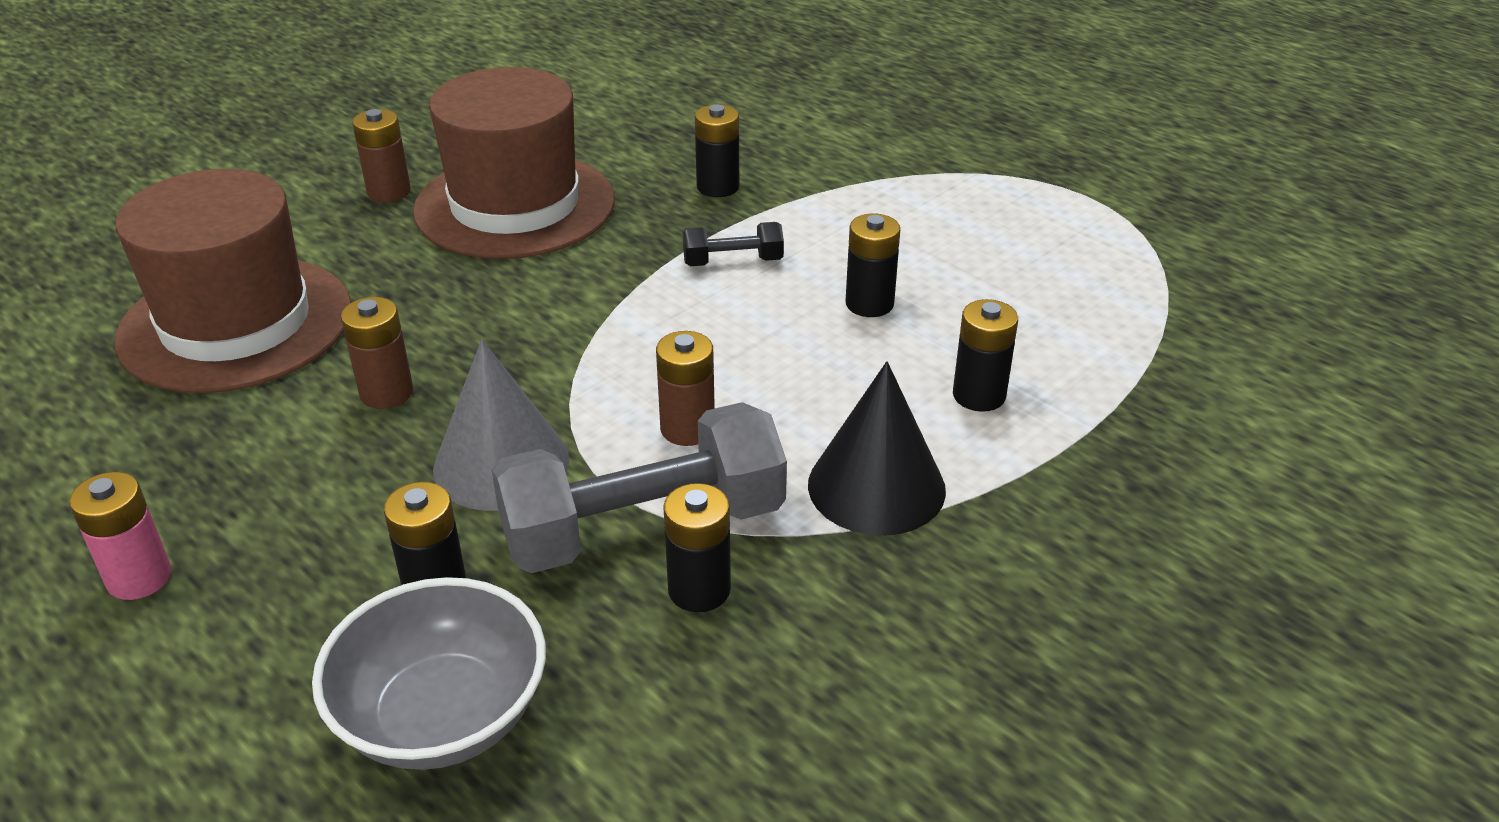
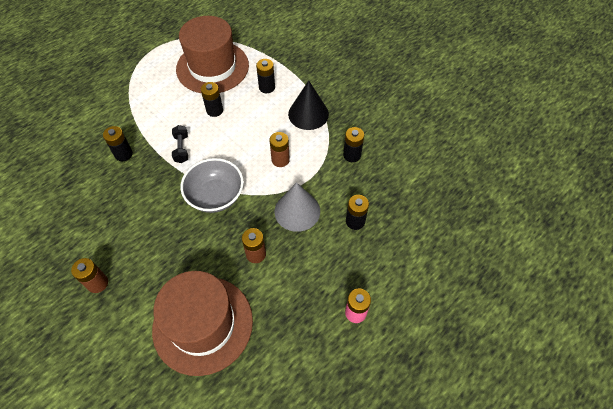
camera: 90 degrees left, 20 degrees up
grey bowl [312,577,546,770] -> grey bowl moved to [181,158,244,213]
brown hat [413,67,615,259] -> brown hat moved to [176,16,249,93]
grey dumbbell [491,402,787,573] -> none

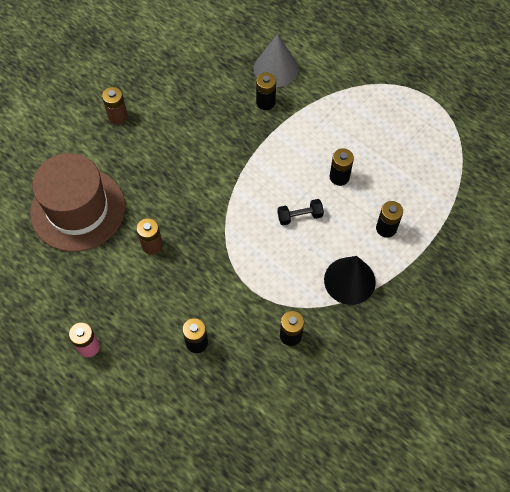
camera: 85 degrees right, 5 degrees up
black dumbbell [172,125,188,163] -> black dumbbell moved to [278,199,324,225]
brown hat [176,16,249,93] -> none
grey bowl [181,158,244,213] -> none
brown battery [270,132,290,167] -> none
grey cone [275,182,320,232] -> grey cone moved to [254,34,299,87]

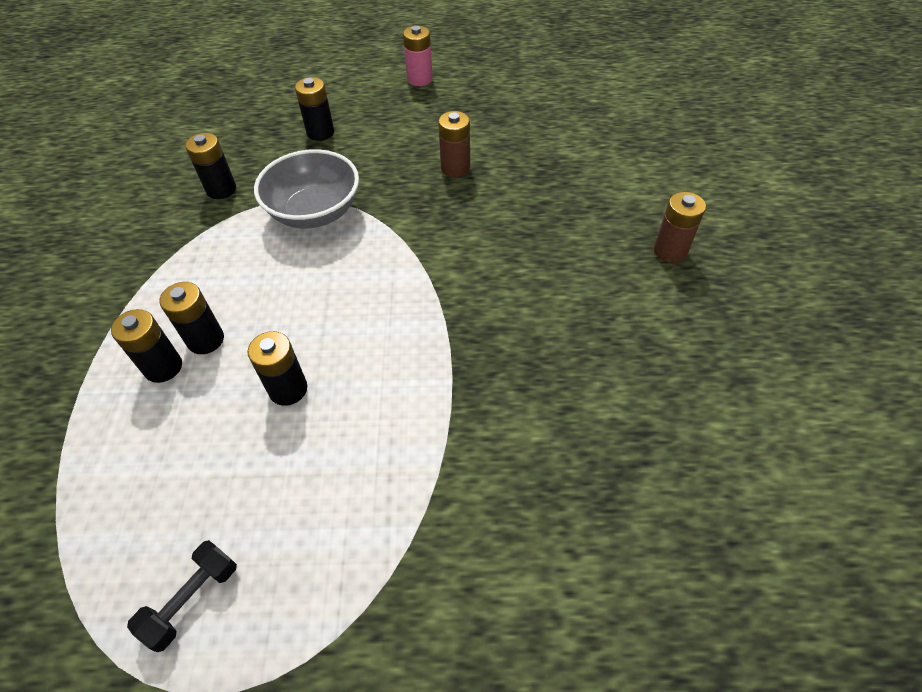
camera: 140 degrees right, 10 degrees down
brown hat [30,153,125,252] -> none
grey cone [254,34,299,87] -> none
black battery [256,72,276,110] -> black battery moved to [159,282,224,354]
black dumbbell [278,199,324,225] -> black dumbbell moved to [127,540,237,652]
black cone [324,256,376,305] -> none
none -> grey bowl [254,149,359,229]

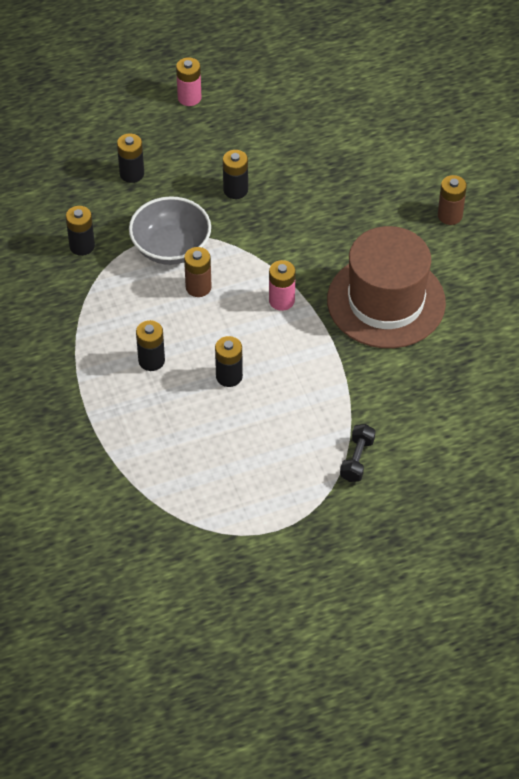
camera: 20 degrees left, 0 degrees up
black battery [111,309,182,383] -> black battery moved to [223,150,248,199]
black dumbbell [127,540,237,652] -> black dumbbell moved to [340,424,375,482]
brown battery [438,111,470,177] -> brown battery moved to [184,247,212,297]
none -> pink battery [269,260,296,311]
none -> brown hat [327,226,446,348]

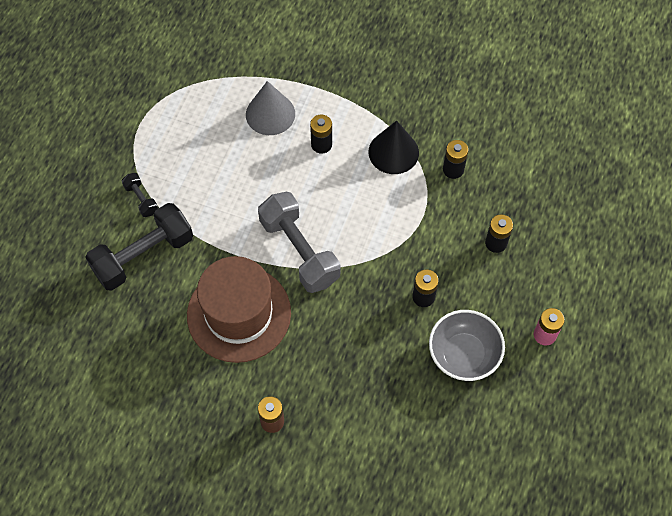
camera: 130 degrees right, 10 degrees up
grey bowl [129,196,211,265] -> grey bowl moved to [429,310,505,381]
brown battery [184,247,212,297] -> none
black battery [215,336,243,387] -> none
pink battery [269,260,296,311] -> grey dumbbell [258,192,340,293]
none -> black dumbbell [85,203,193,291]
none -> grey cone [246,81,295,135]
none -> black cone [368,121,419,174]

